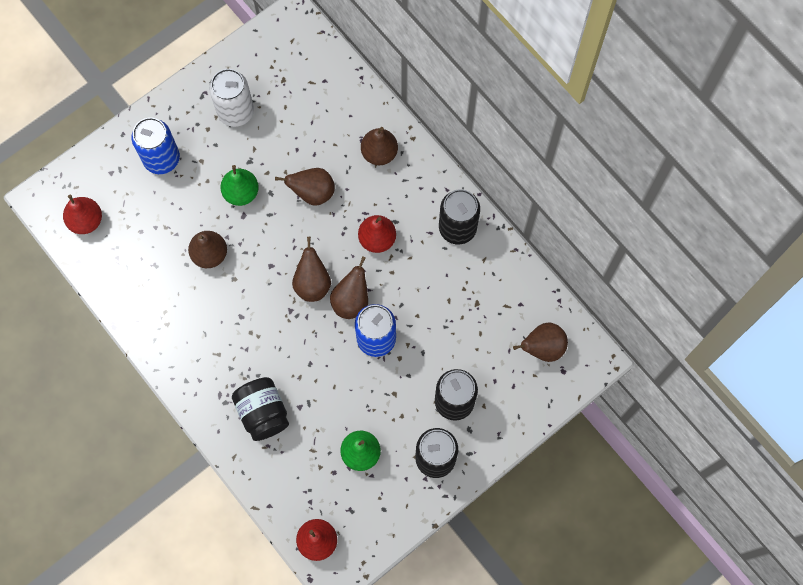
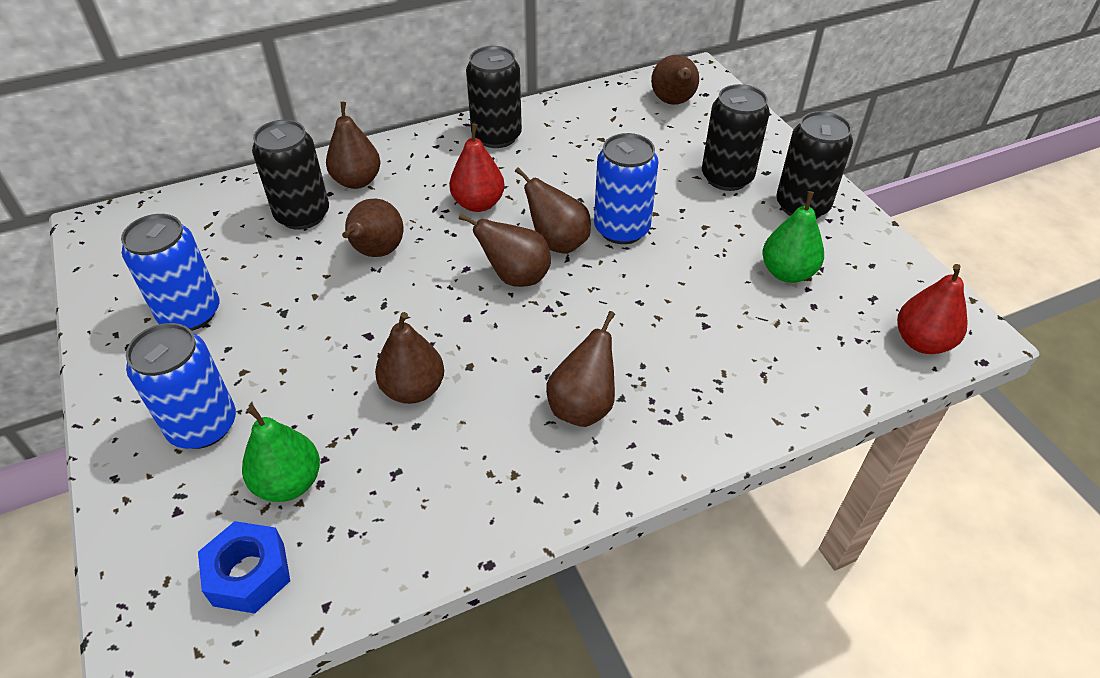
camera: 75 degrees left, 25 degrees down
red pear [63,195,102,234] -> blue nut [198,521,290,614]
white can [209,69,254,127] -> blue can [121,214,219,331]
green pear [220,165,259,206] -> green pear moved to [242,406,320,502]
black jar [232,377,289,441] -> none
none -> black can [252,120,329,230]
none -> brown pear [546,311,615,427]

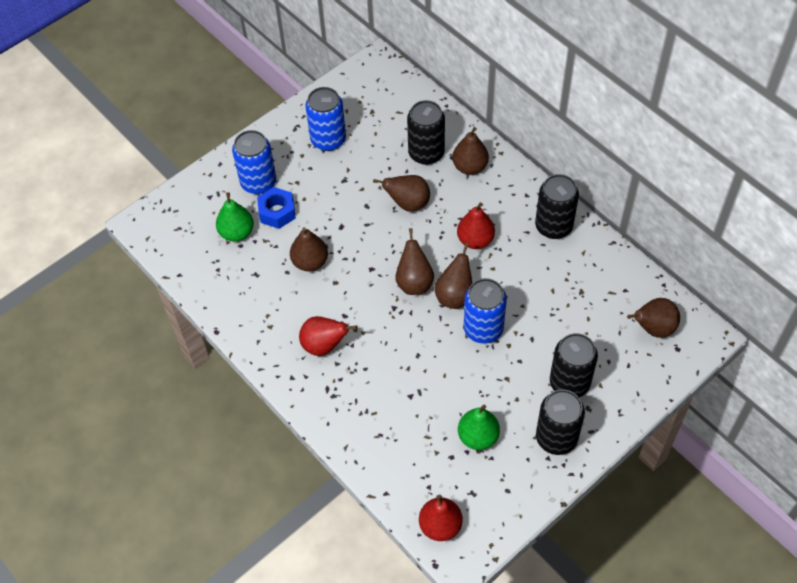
camera: 75 degrees right, 10 degrees up
blue nut [198,521,290,614] -> blue nut moved to [257,187,296,229]
brown pear [546,311,615,427] -> red pear [299,316,357,356]

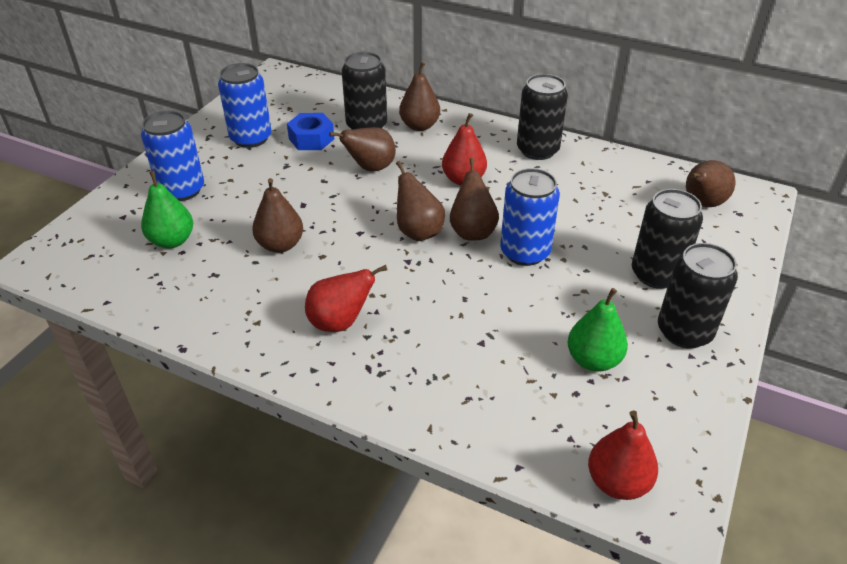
camera: 25 degrees left, 15 degrees down
blue nut [257,187,296,229] -> blue nut moved to [287,113,334,150]

